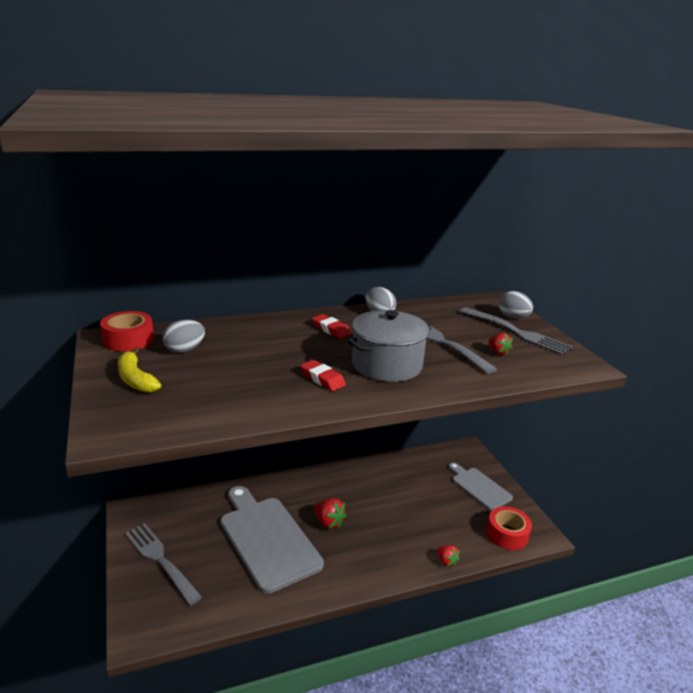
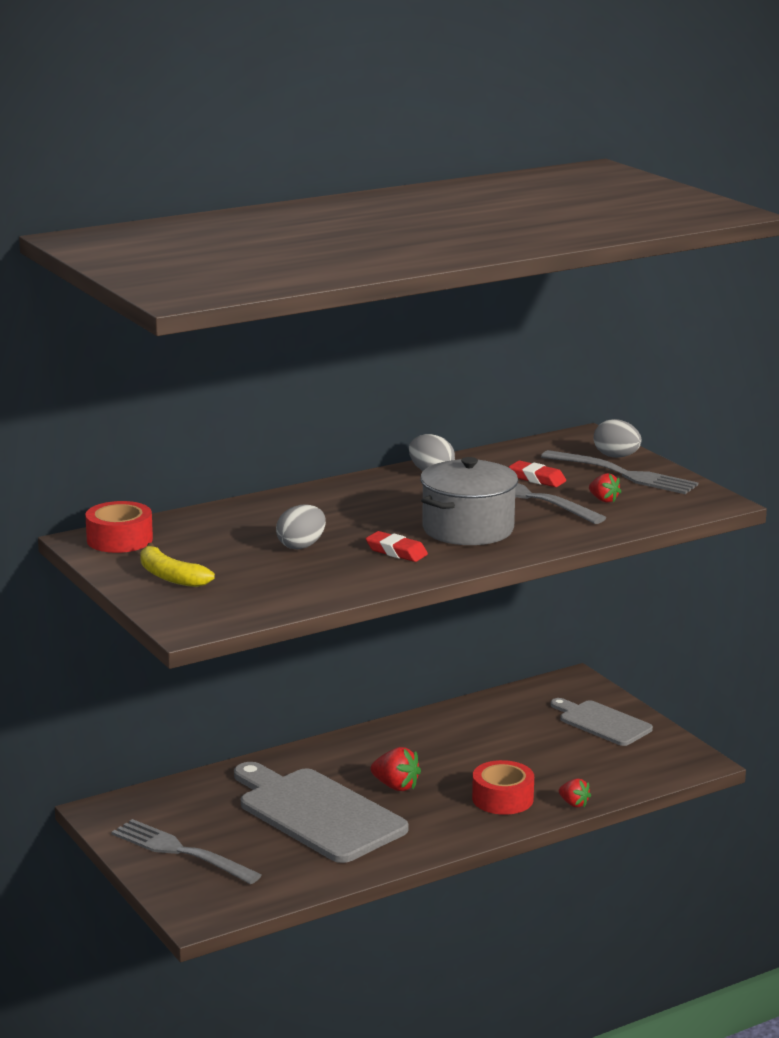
camera: 10 degrees left, 5 degrees down
grey egg [163,320,205,353] -> grey egg moved to [276,505,326,549]
red eraser [312,314,351,339] -> red eraser moved to [509,461,566,487]
red tape [487,506,532,550] -> red tape moved to [472,760,534,815]

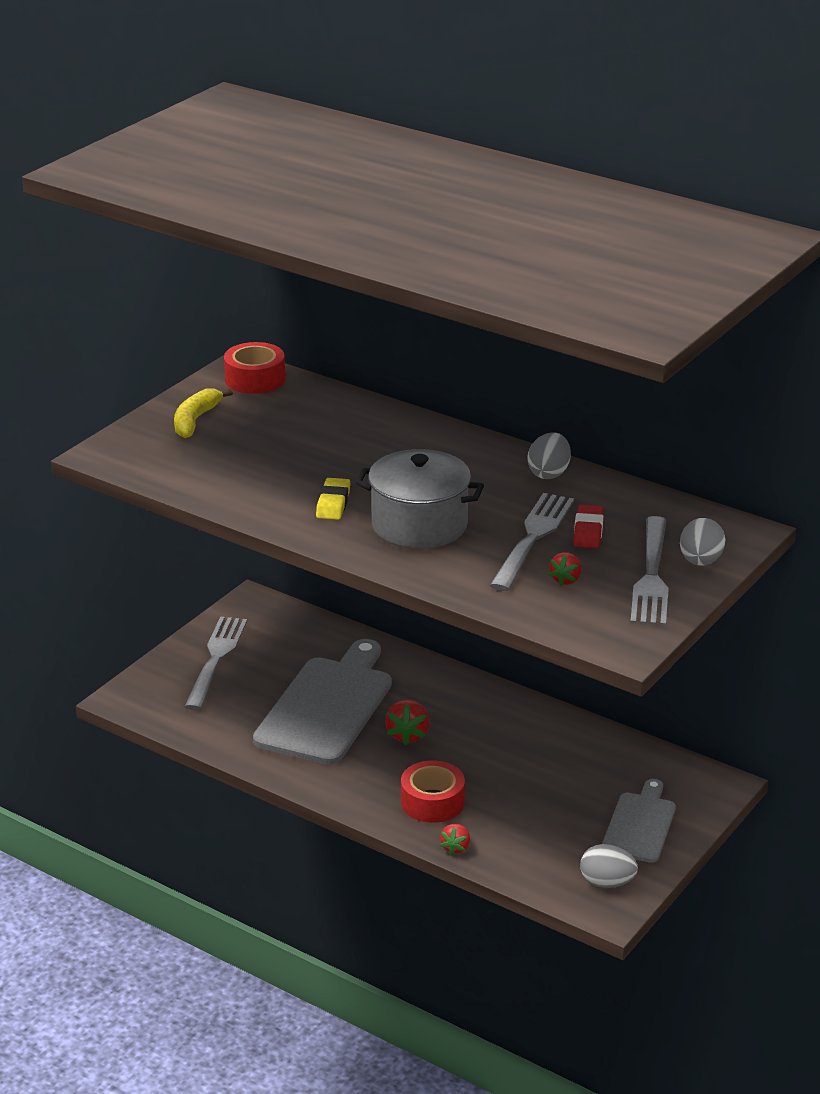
camera: 65 degrees right, 10 degrees up
grey egg [276,505,326,549] -> grey egg moved to [580,844,638,888]
red eraser [366,531,428,562] -> yellow eraser [316,478,350,520]

